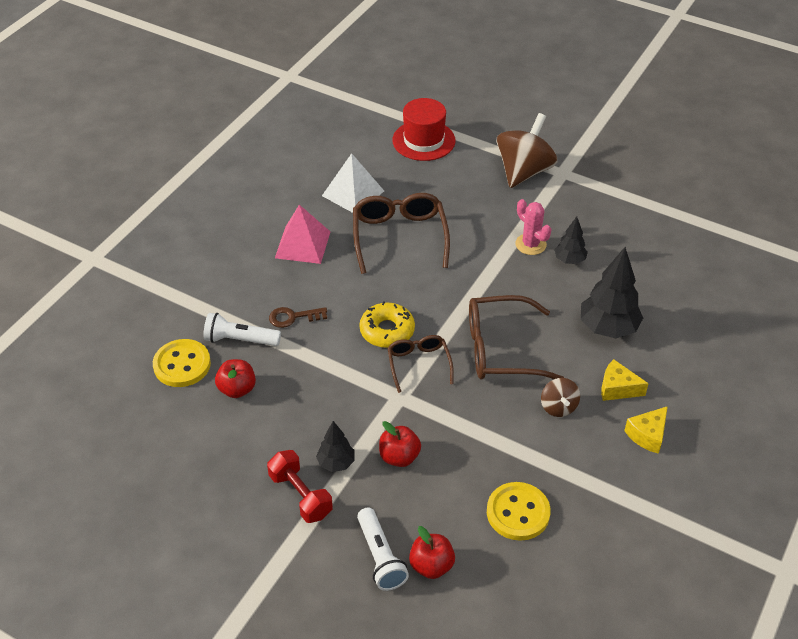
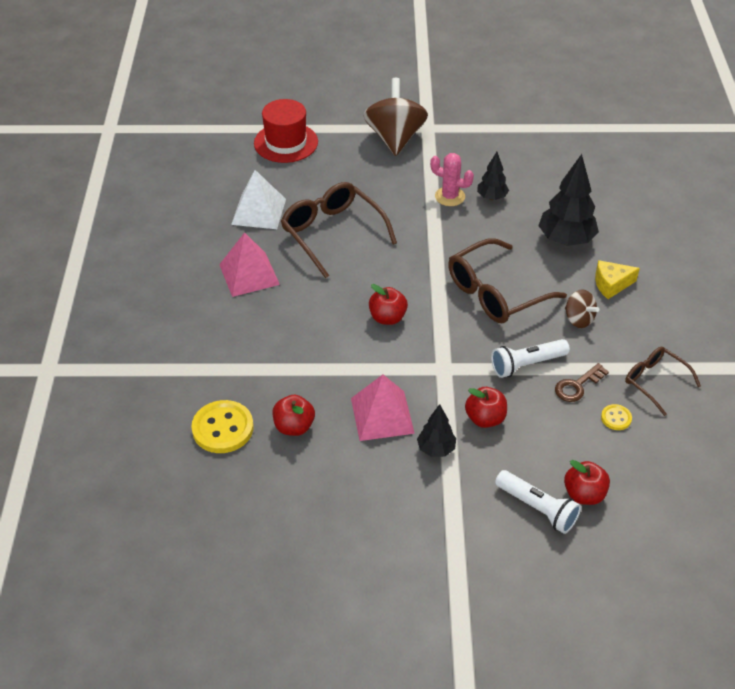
camera: 30 degrees left, 0 degrees up
white flashlight [203,313,281,346] -> white flashlight moved to [491,339,570,378]
red dumbbell [267,450,333,523] -> none
brown key [269,307,327,328] -> brown key moved to [555,363,609,402]
yellow donut [359,301,415,348] -> red apple [369,284,408,325]
brown glasses [387,335,454,393] -> brown glasses moved to [625,347,701,416]
yellow button [487,482,551,541] -> yellow button [601,404,632,430], size x0.50
yellow cheese [624,406,668,454] -> none
none -> pink pyramid [351,375,415,441]

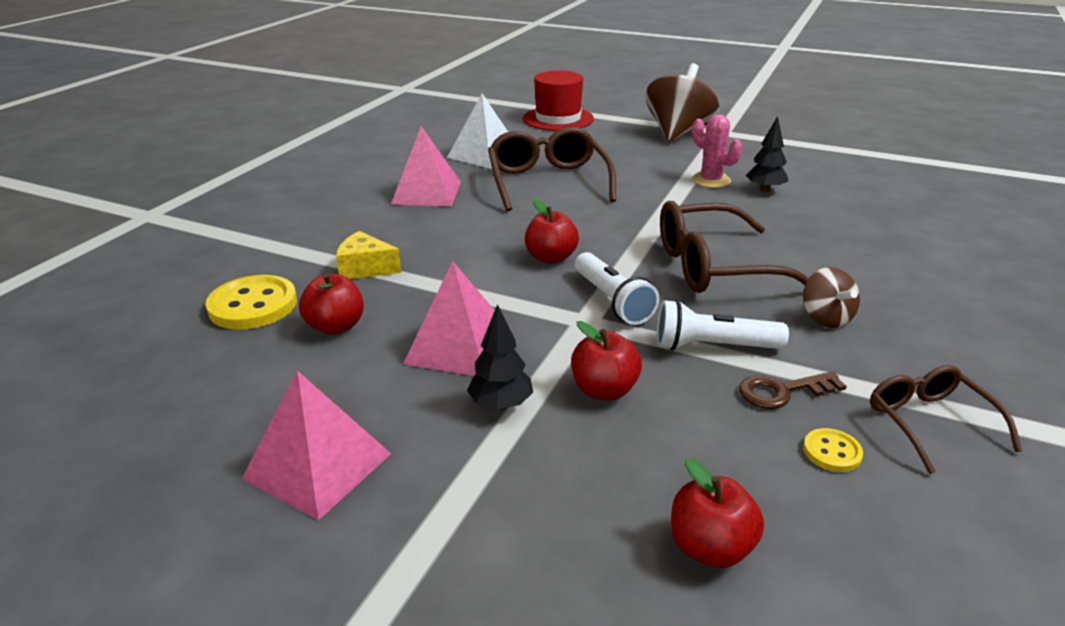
camera: 25 degrees right, 15 degrees down
white flashlight [495,470,581,534] -> white flashlight moved to [575,252,659,325]
black tree [538,154,599,246] -> none
yellow cheese [595,260,640,299] -> yellow cheese moved to [336,231,401,279]
none -> pink pyramid [242,371,391,520]

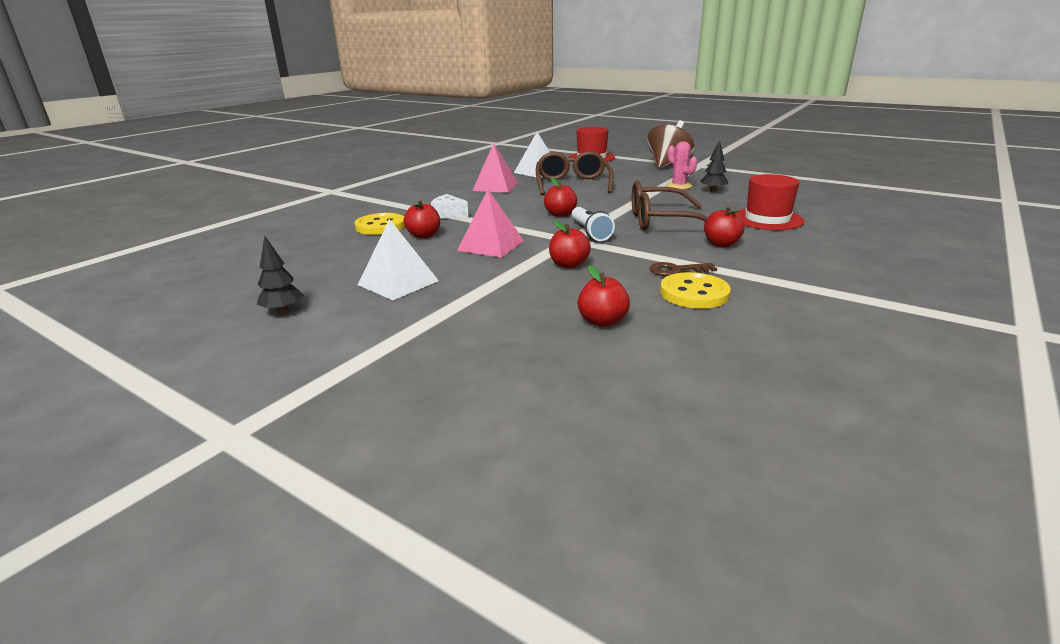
camera: 10 degrees right, 5 degrees down
pink pyramid [242,371,391,520] -> white pyramid [358,219,439,300]
yellow cheese [336,231,401,279] -> white cheese [431,194,469,219]
black tree [467,304,533,410] -> black tree moved to [257,235,303,314]
white flashlight [657,300,789,351] -> none
brown spinning top [803,267,860,328] -> red apple [704,206,745,247]
yellow button [803,428,863,472] -> yellow button [660,272,731,309], size x2.01
brown glasses [870,365,1022,474] -> none
none -> red hat [737,174,804,230]

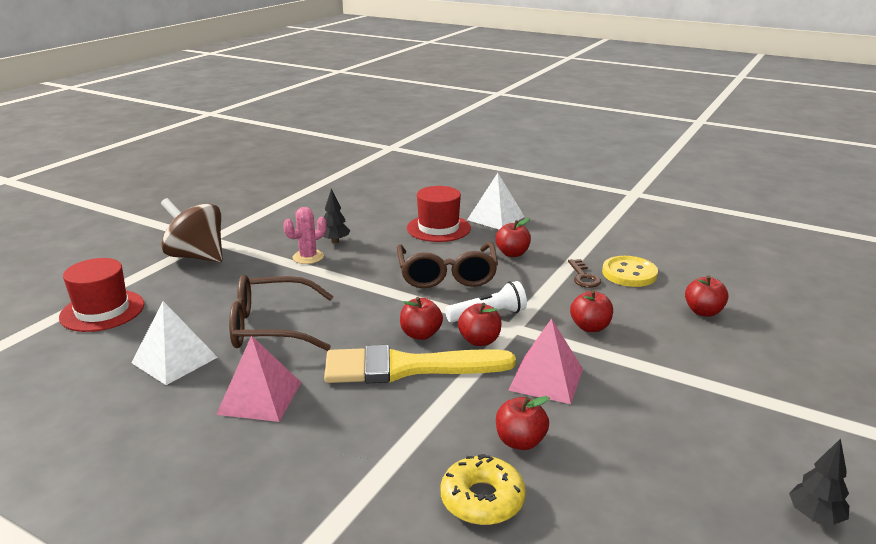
camera: 95 degrees left, 0 degrees up
yellow button [354,213,405,235] -> yellow donut [441,454,526,525]
white pyramid [358,219,439,300] -> white pyramid moved to [467,173,525,229]
white cheese [431,194,469,219] -> none
none -> yellow brush [324,345,516,383]
none -> red apple [458,303,502,346]

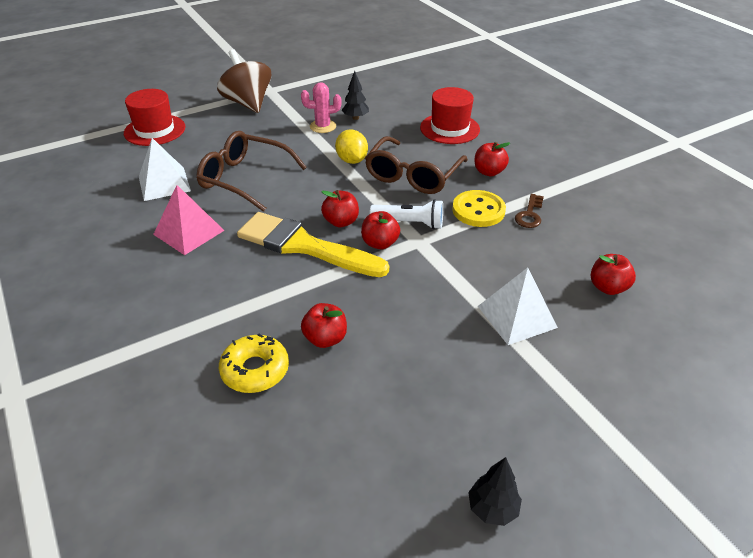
camera: 30 degrees right, 15 degrees up
white pyramid [467,173,525,229] -> white pyramid moved to [478,268,558,345]
pink pyramid [508,318,583,404] -> none
red apple [570,290,613,332] -> none
yellow button [602,256,658,287] -> yellow button moved to [452,190,506,227]
none -> yellow lemon [335,130,368,164]

